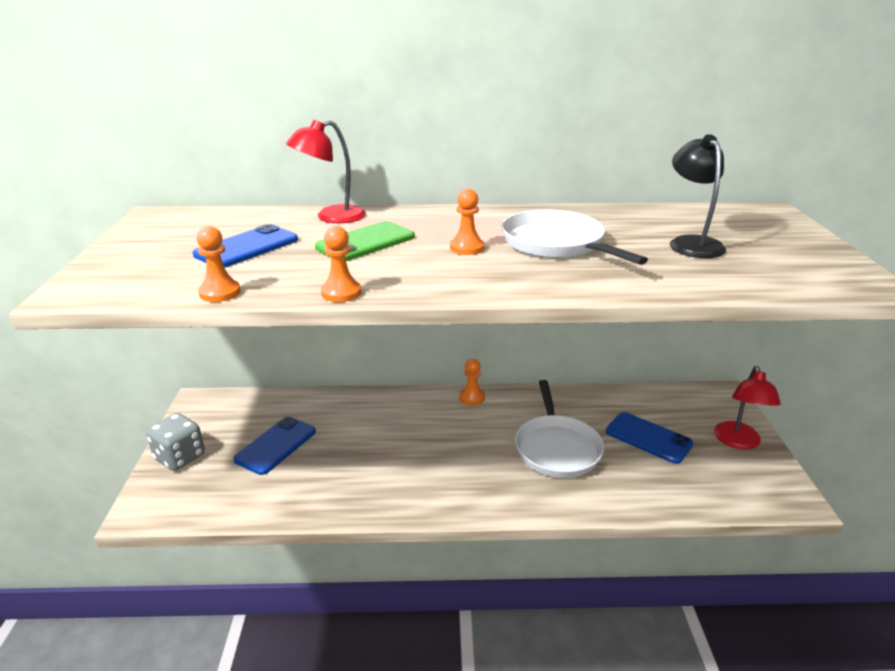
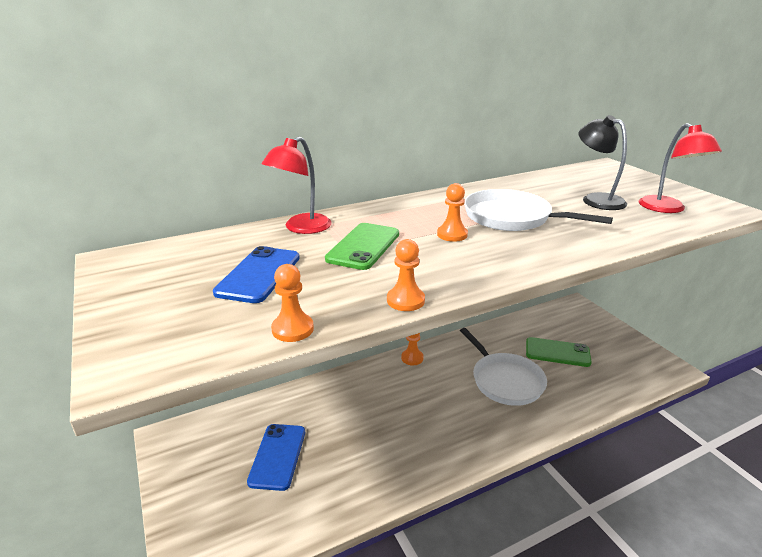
camera: 25 degrees left, 0 degrees up
grey dice [146,413,205,471] -> none
blue phone [606,412,693,464] -> green phone [526,337,592,367]
red lamp [714,366,781,450] -> red lamp moved to [639,123,722,213]

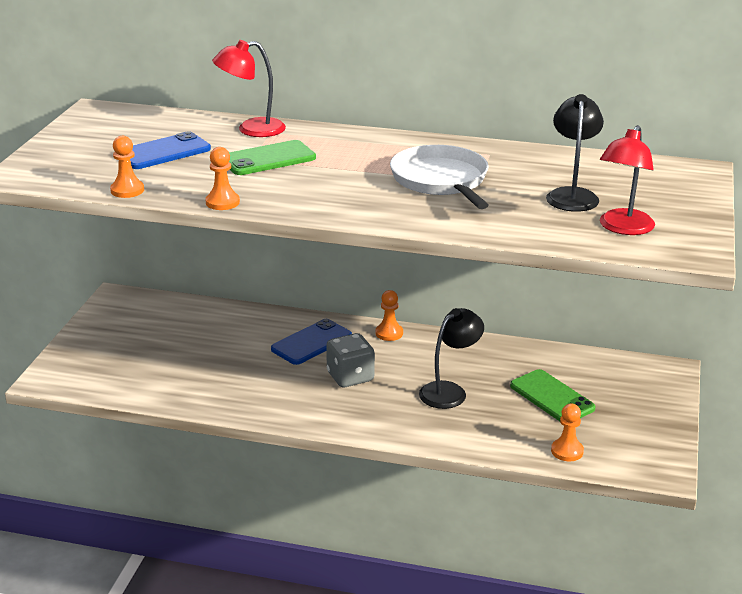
camera: 40 degrees right, 0 degrees up
blue phone [247,424,305,491] -> blue phone moved to [271,319,352,365]
orange pawn [437,183,468,242] -> orange pawn moved to [551,403,584,461]
white pan [460,328,547,406] -> black lamp [419,308,484,409]
none -> grey dice [326,333,375,387]

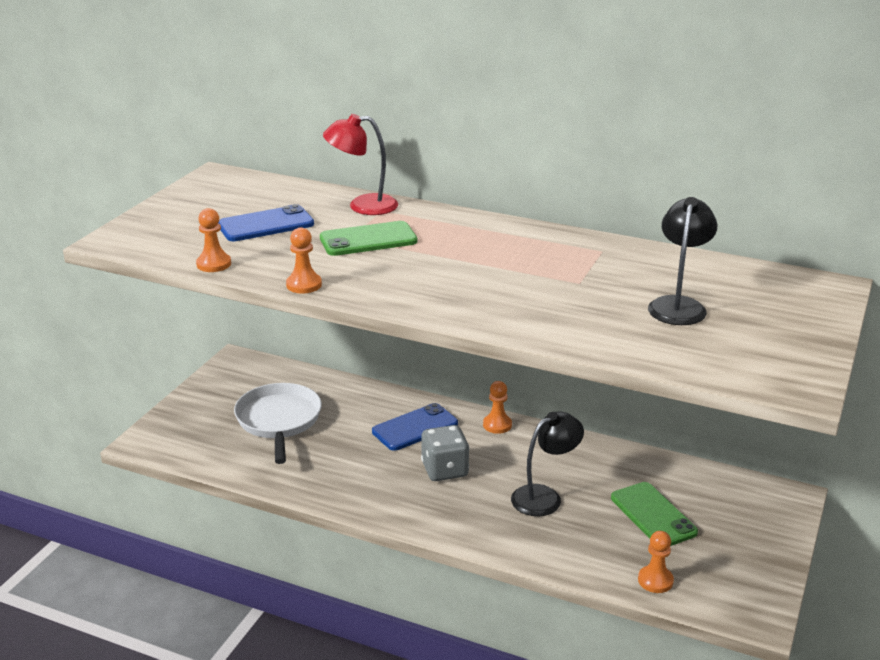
camera: 10 degrees right, 0 degrees up
white pan [390,145,489,209] -> white pan moved to [234,383,322,464]
red lamp [600,125,655,235] -> none

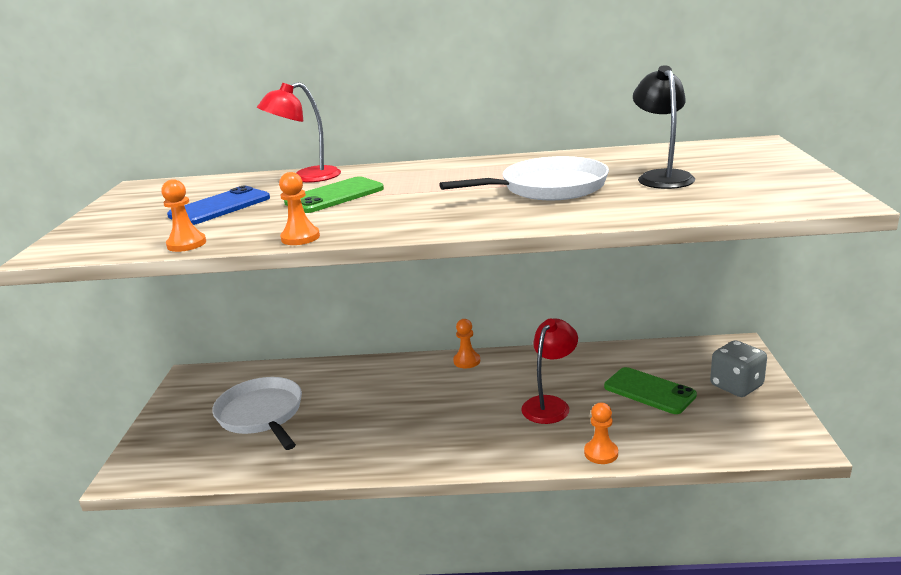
camera: 20 degrees left, 5 degrees down
blue phone [372,403,458,451] -> none
grey dice [421,425,470,481] -> grey dice moved to [710,341,767,397]
black lamp [511,412,584,516] -> red lamp [521,318,578,424]
orange pawn [638,531,674,593] -> orange pawn moved to [584,403,618,464]
none -> white pan [439,156,609,200]

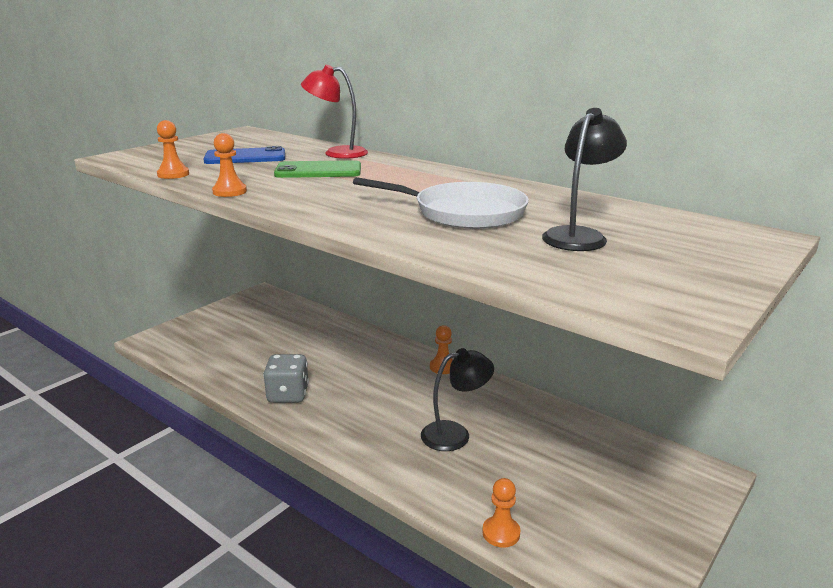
camera: 35 degrees right, 0 degrees up
white pan [212,377,302,450] -> none
red lamp [521,318,578,424] -> black lamp [421,348,494,451]
orange pawn [584,403,618,464] -> orange pawn moved to [482,478,521,547]
green phone [604,367,697,414] -> none
grey dice [710,341,767,397] -> grey dice moved to [263,354,309,403]

